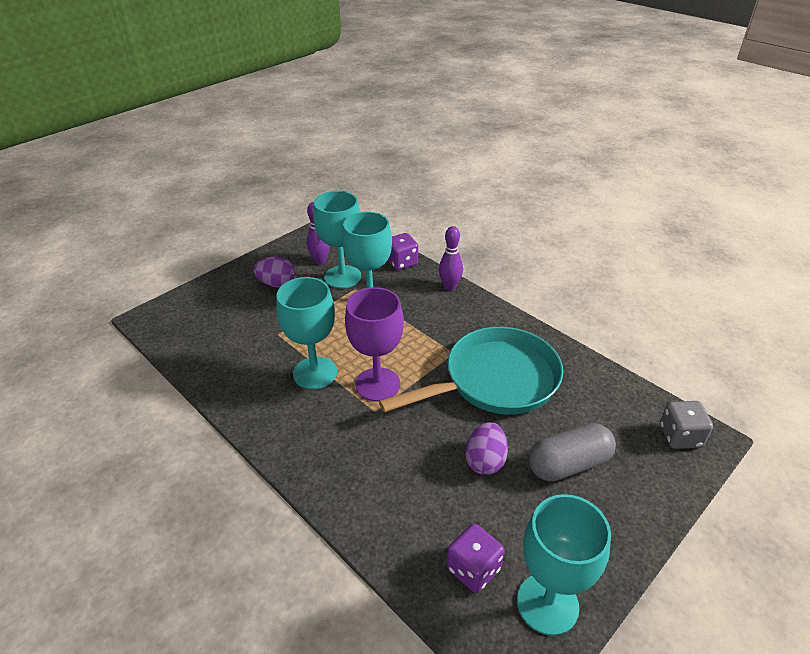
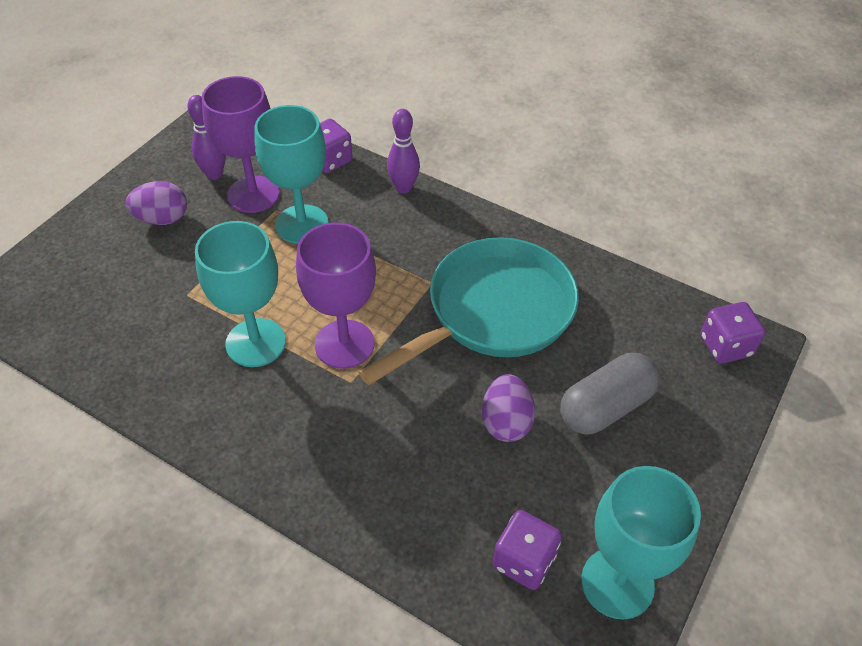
camera: 15 degrees left, 10 degrees up
turquoise goblet [313,191,361,289] -> purple goblet [202,76,280,213]
grey dice [660,401,713,449] -> purple dice [700,302,766,364]

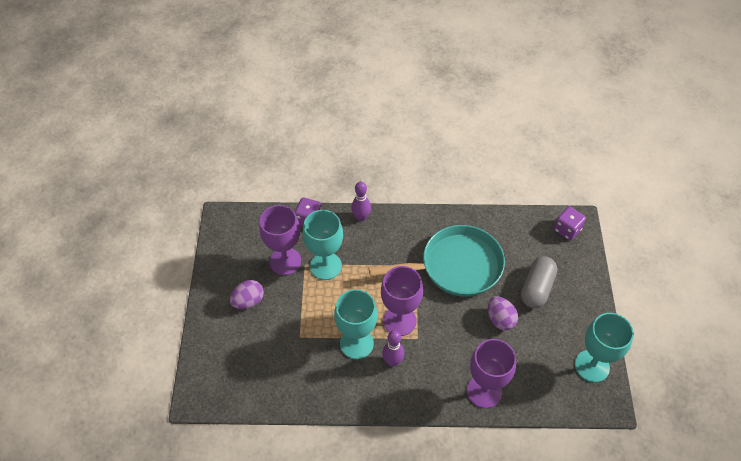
camera: 30 degrees left, 5 degrees up
purple bowling pin [188,95,226,180] -> purple bowling pin moved to [382,330,404,367]
turquoise pan [358,237,579,385] -> turquoise pan turned 60 degrees clockwise [369,225,505,297]
purple dice [493,510,562,590] -> none
none -> purple goblet [467,339,516,408]

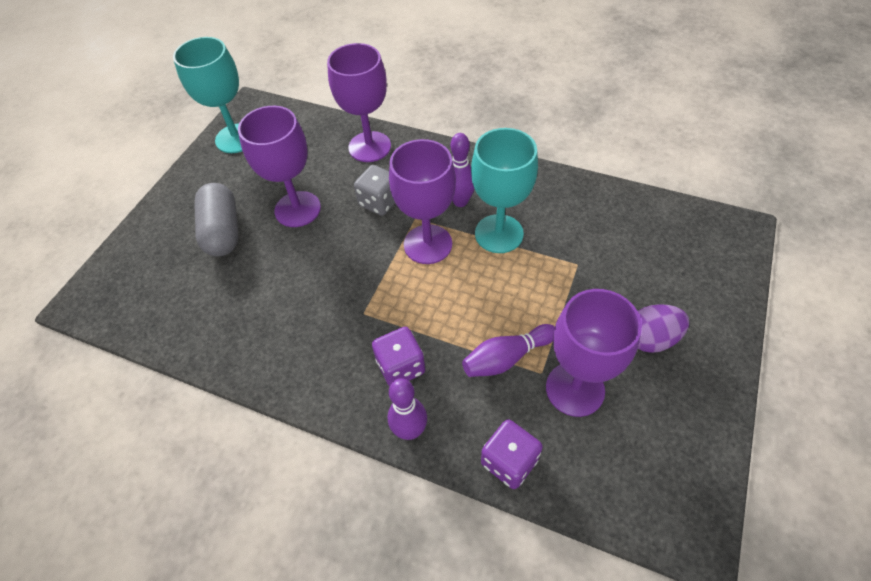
camera: 155 degrees left, 0 degrees up
turquoise goblet [303,210,343,280] -> purple bowling pin [462,324,555,377]
turquoise pan [369,225,505,297] -> none
purple egg [488,296,518,330] -> purple goblet [238,106,321,227]
grey capsule [521,256,557,308] -> grey capsule turned 60 degrees counterclockwise [194,183,238,257]
purple dice [554,206,586,241] -> purple dice moved to [372,327,425,386]
none -> grey dice [354,165,395,216]

